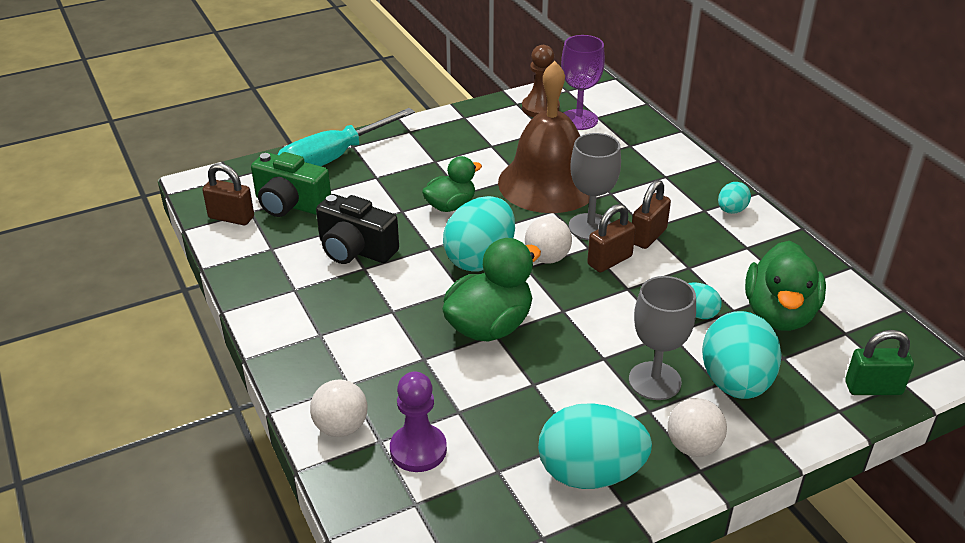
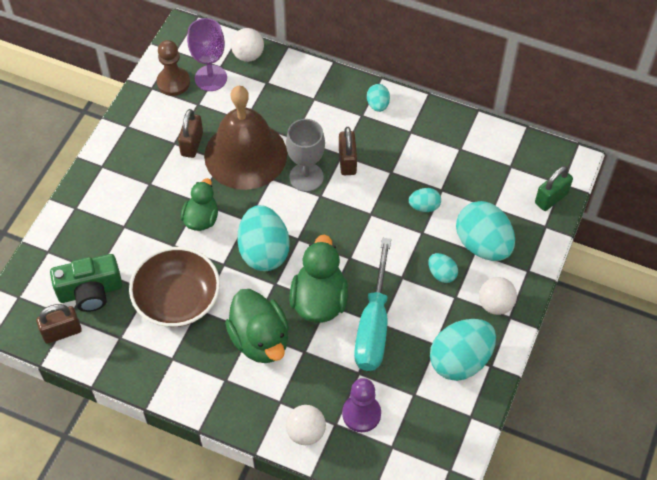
camera: 40 degrees left, 20 degrees up
turquoise screwdriver [277,108,415,166] -> turquoise screwdriver moved to [354,238,391,371]
black camera [316,194,399,264] -> brown bowl [129,247,220,327]
white ball [525,216,572,264] -> white ball moved to [231,28,264,62]
brown padlock [587,204,636,272] -> brown padlock moved to [178,109,203,158]
grey goblet [629,276,696,400] -> turquoise egg [428,253,458,283]
green duck [745,241,826,331] -> green duck moved to [225,289,289,363]

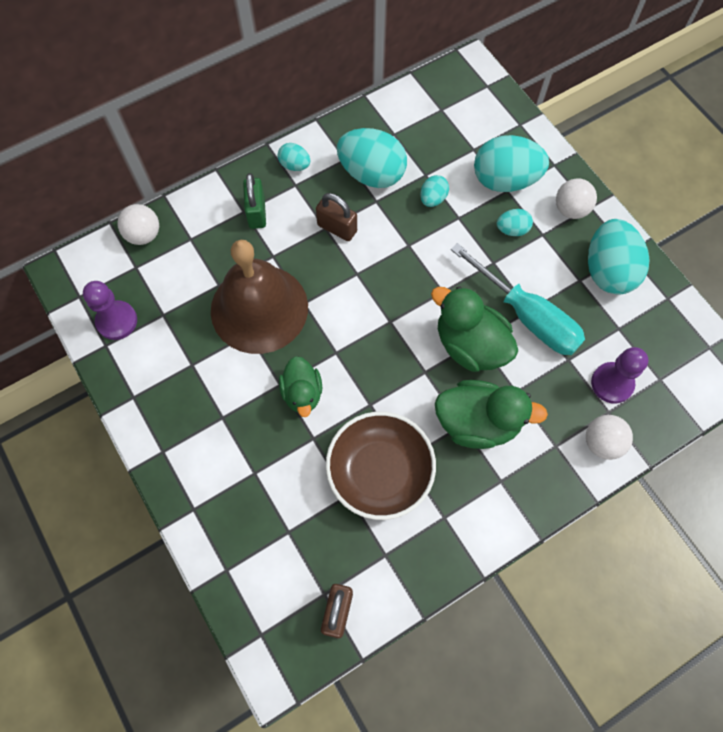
camera: 55 degrees left, 10 degrees up
green camera [50,254,122,312] -> none
brown pawn [157,40,190,96] -> purple pawn [83,281,137,340]
brown padlock [178,109,203,158] -> none
green duck [181,178,218,231] -> green duck turned 150 degrees counterclockwise [279,356,322,417]
purple goblet [187,18,227,91] -> none
turquoise egg [237,205,290,271] -> turquoise egg moved to [337,128,407,188]
grey goblet [286,119,325,192] -> none
green padlock [535,166,573,211] -> green padlock moved to [243,173,266,229]

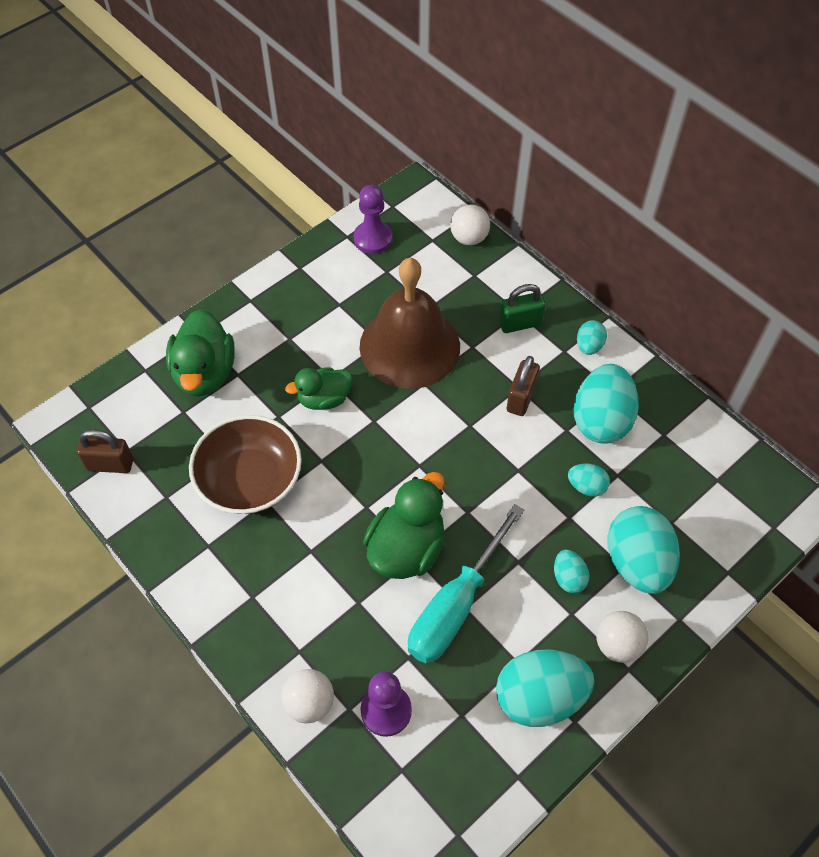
camera: 80 degrees right, 10 degrees down
green duck [435,380,548,449] -> green duck moved to [166,309,235,397]

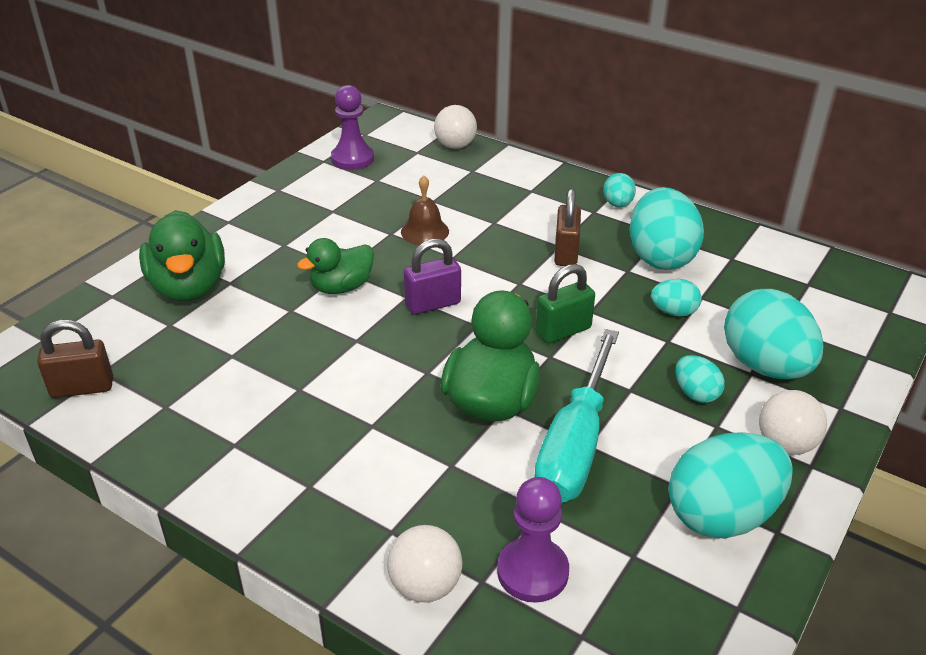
camera: 15 degrees left, 20 degrees down
brown bowl [189,415,302,514] -> none
brown bell [360,258,460,389] -> brown bell [401,175,449,245], size x0.42
green padlock [499,284,546,333] -> green padlock moved to [535,264,595,344]
none -> purple padlock [404,239,461,315]

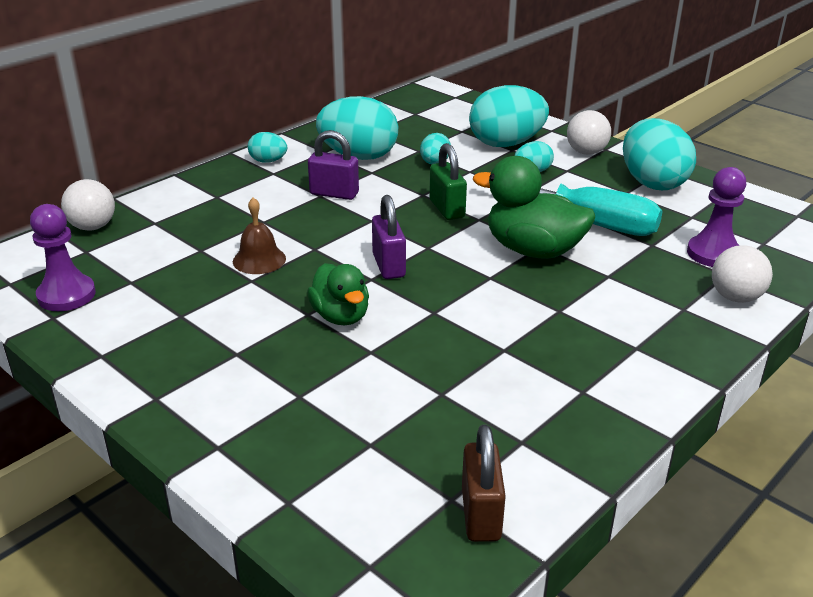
camera: 80 degrees left, 5 degrees down
green duck [139,210,225,302] -> none
brown padlock [554,188,581,266] -> purple padlock [308,130,359,200]

